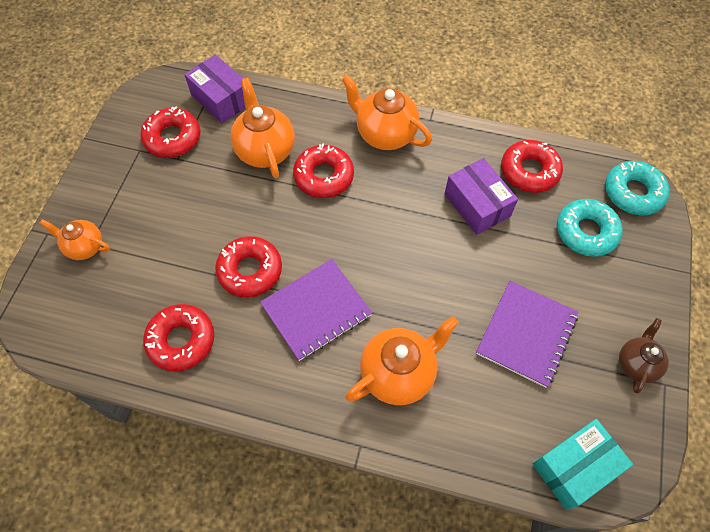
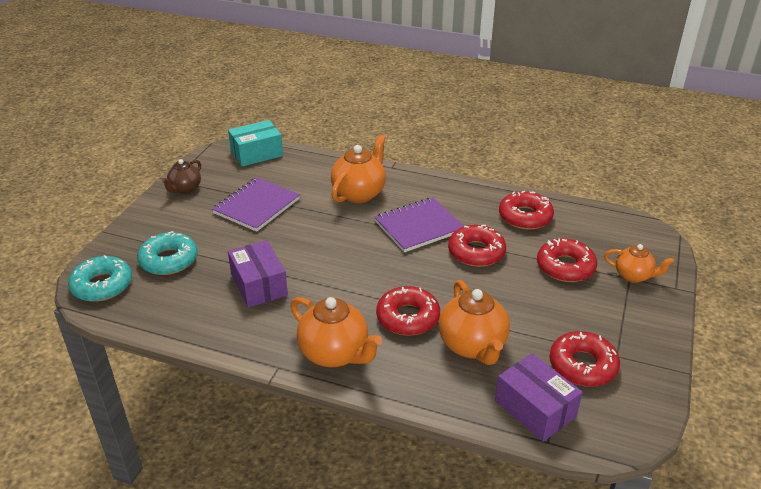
camera: 175 degrees left, 25 degrees down
orange teapot [345,316,459,405] -> orange teapot turned 150 degrees clockwise [331,135,386,203]
red donut [501,140,563,193] -> red donut moved to [537,238,597,282]

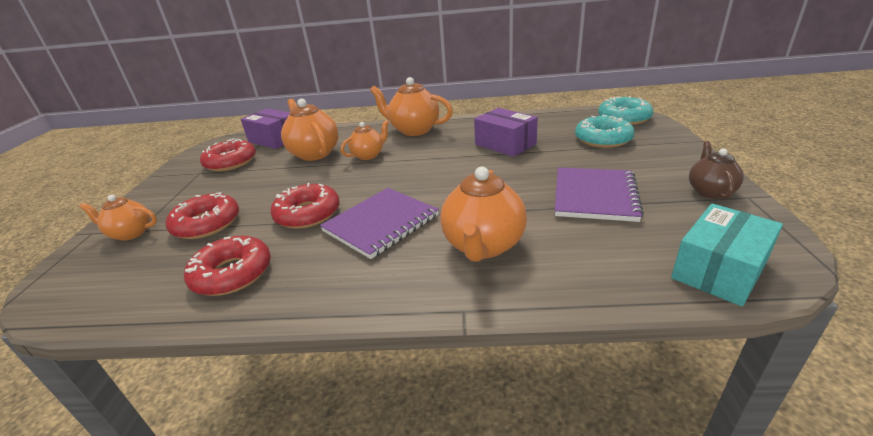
camera: 165 degrees right, 5 degrees down
red donut [376,286,440,336] -> orange teapot [341,120,389,160]

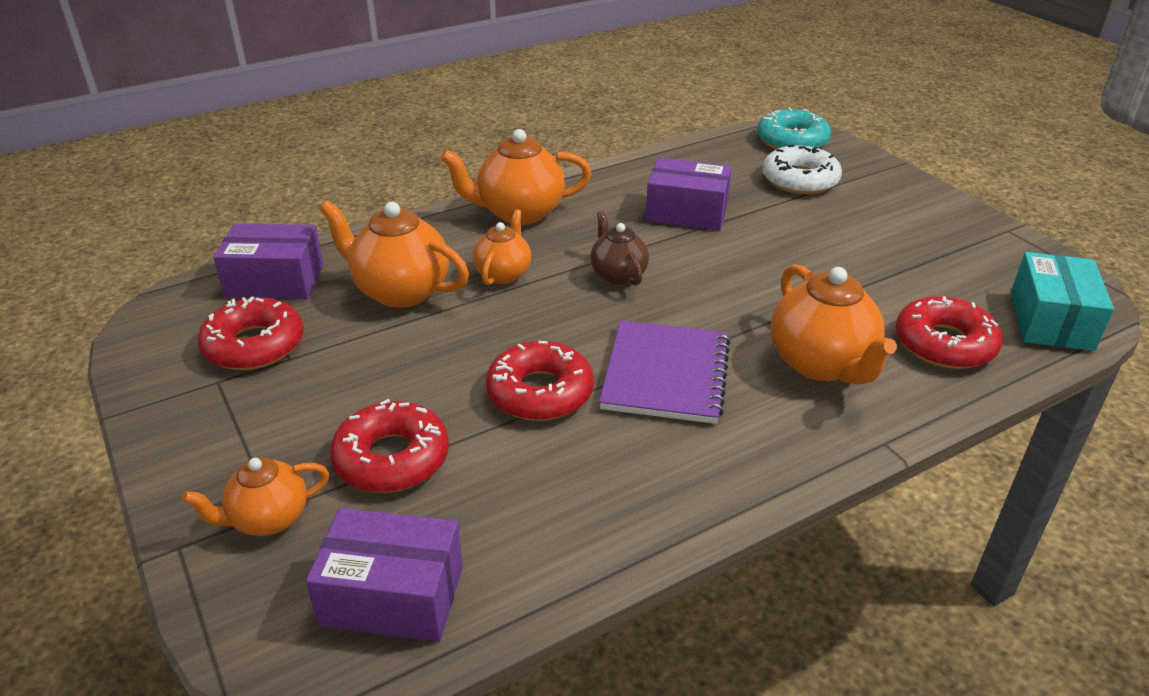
camera: 35 degrees left, 5 degrees up
red donut [184,236,271,296] -> red donut moved to [895,296,1003,369]
purple notebook [555,167,644,222] -> none
turquoise donut [575,115,635,148] -> white donut [762,145,842,194]
brown teapot [689,141,744,199] -> brown teapot moved to [590,211,649,285]
none -> purple box [306,508,463,642]

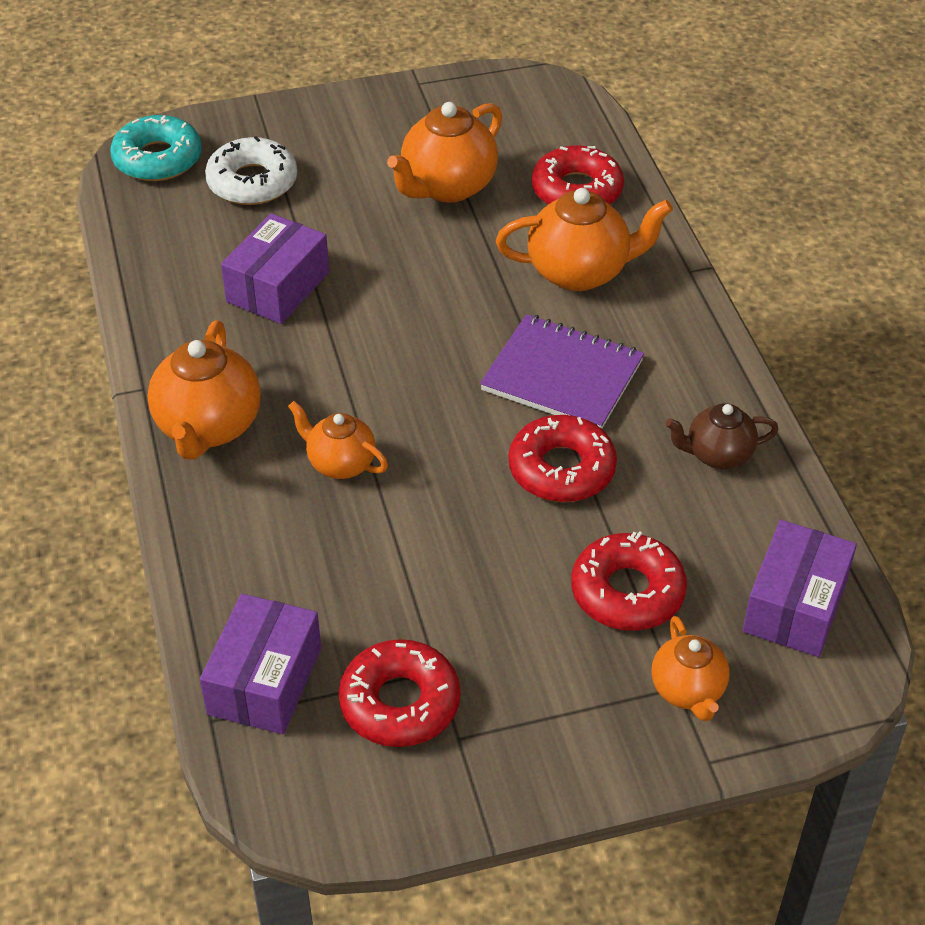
camera: 75 degrees left, 10 degrees up
orange teapot [319,201,469,308] -> orange teapot moved to [387,102,502,203]
brown teapot [590,211,649,285] -> brown teapot moved to [665,403,779,469]
turquoise box [1011,252,1114,351] -> none

